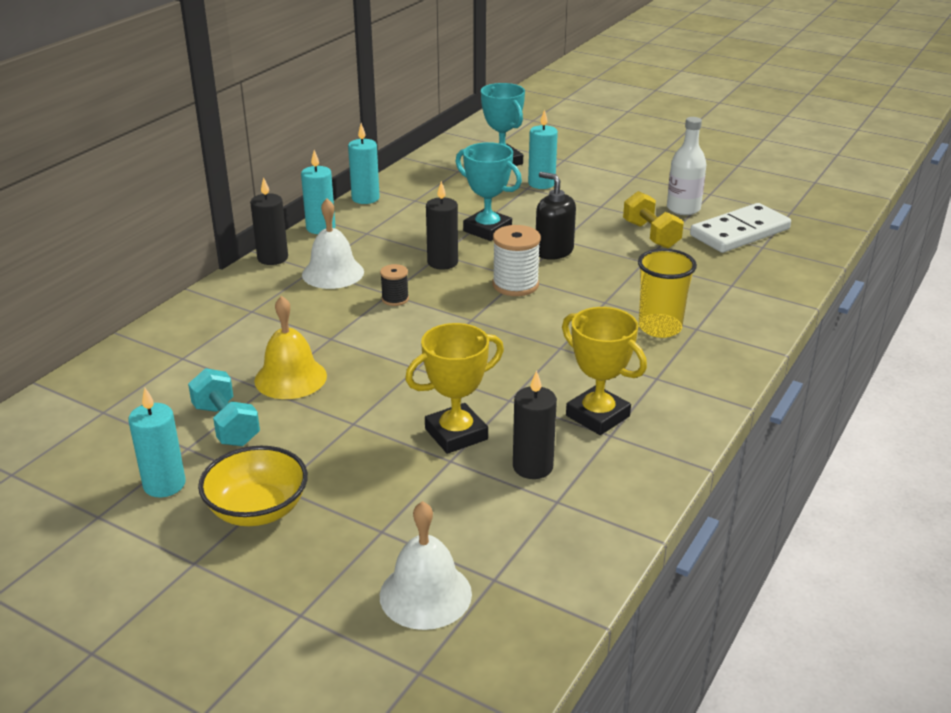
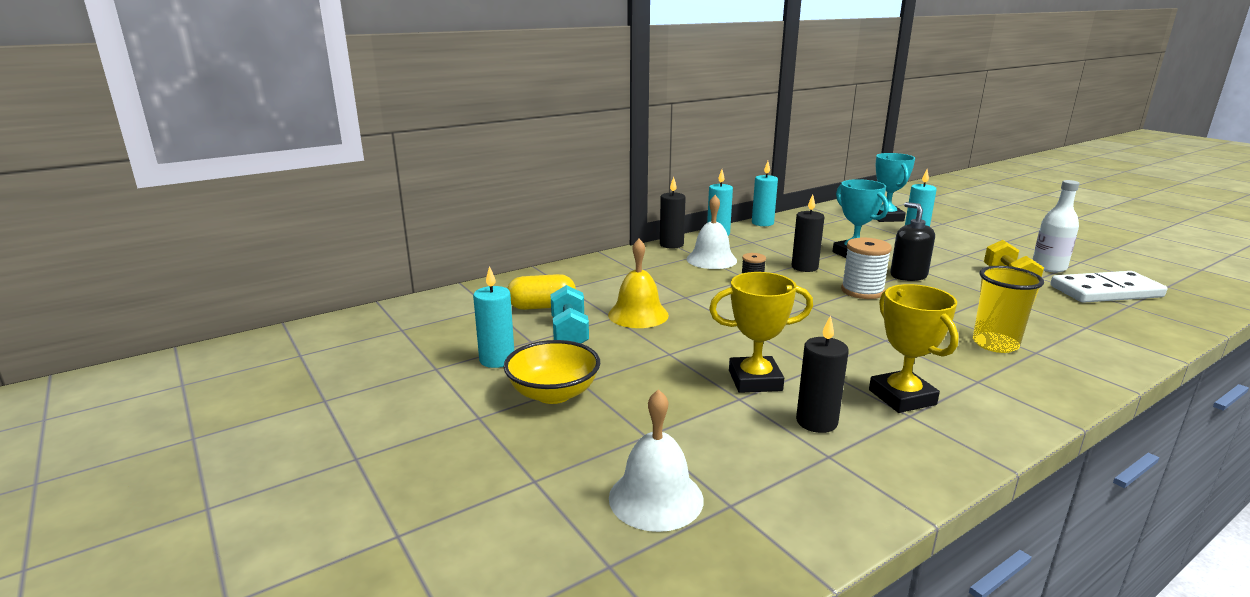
camera: 25 degrees right, 10 degrees down
none -> yellow capsule [507,274,576,310]

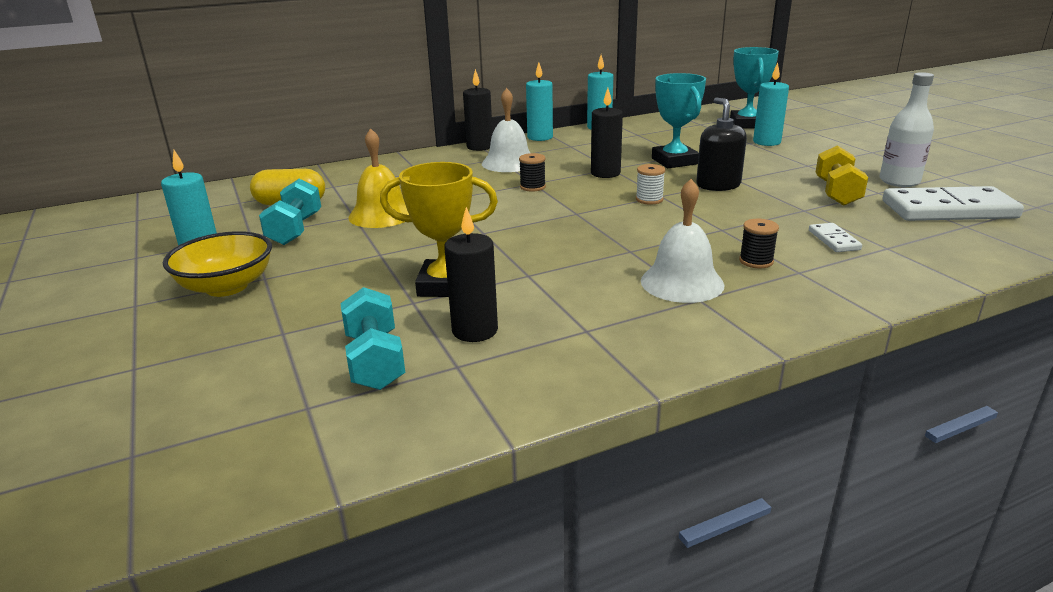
camera: 10 degrees right, 5 degrees up
white bell [609,389,704,532] -> white bell moved to [641,179,724,303]
white spool [841,238,892,299] -> white spool [636,164,665,205], size x0.57
yellow trophy [869,284,959,413] -> none
yellow cup [973,266,1044,353] -> black spool [739,219,779,268]
none -> turquoise dumbbell [341,287,405,390]
none -> white domino [809,223,862,252]

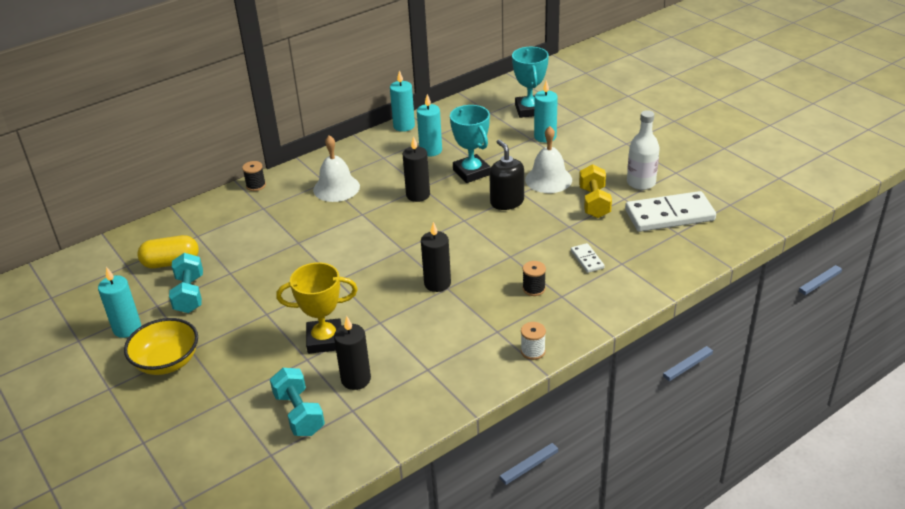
camera: 10 degrees left, 10 degrees up
yellow bell [348,128,409,228] -> none
black candle [463,69,493,151] -> black candle moved to [421,222,451,292]
black spool [519,153,546,192] -> black spool moved to [242,161,266,191]
turquoise candle [526,62,553,141] -> turquoise candle moved to [417,94,442,157]
white spool [636,164,665,205] -> white spool moved to [521,322,546,360]
white bell [641,179,724,303] -> white bell moved to [525,126,572,193]

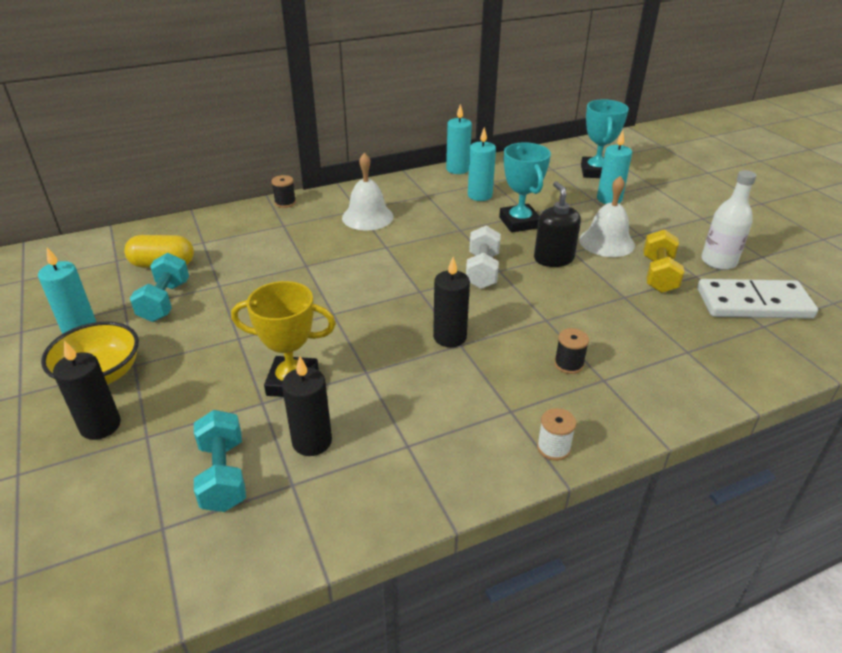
camera: 10 degrees right, 0 degrees up
black candle [403,136,430,202] -> black candle moved to [53,340,121,440]
white domino [571,243,605,273] -> none
none -> white dumbbell [466,226,501,289]

